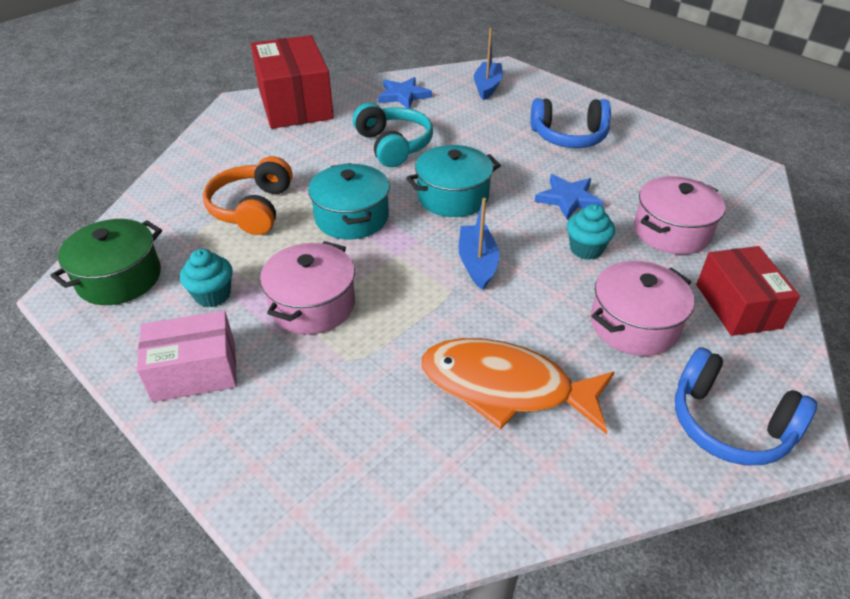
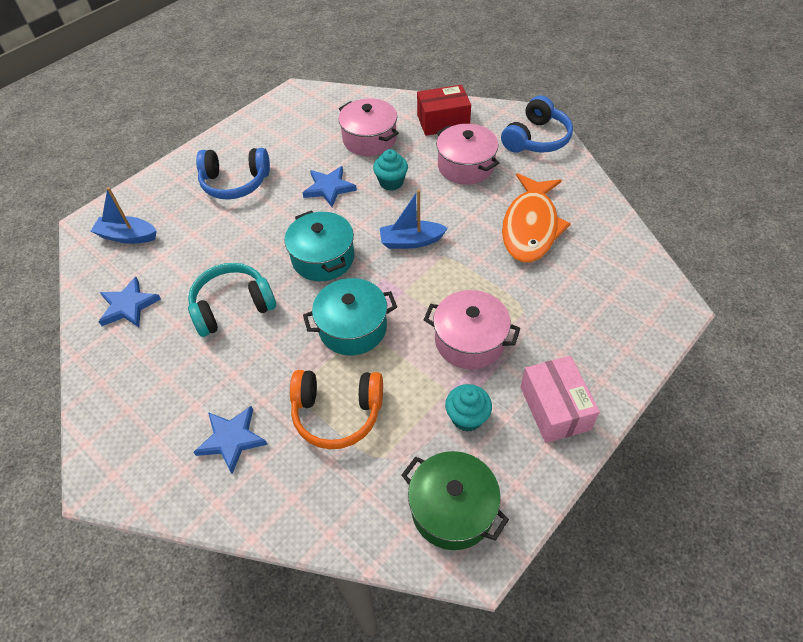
camera: 90 degrees left, 10 degrees up
red box [251,35,334,129] -> none
blue headphones [531,98,611,148] -> blue headphones turned 90 degrees clockwise [196,148,270,200]
none -> blue star [194,406,268,474]

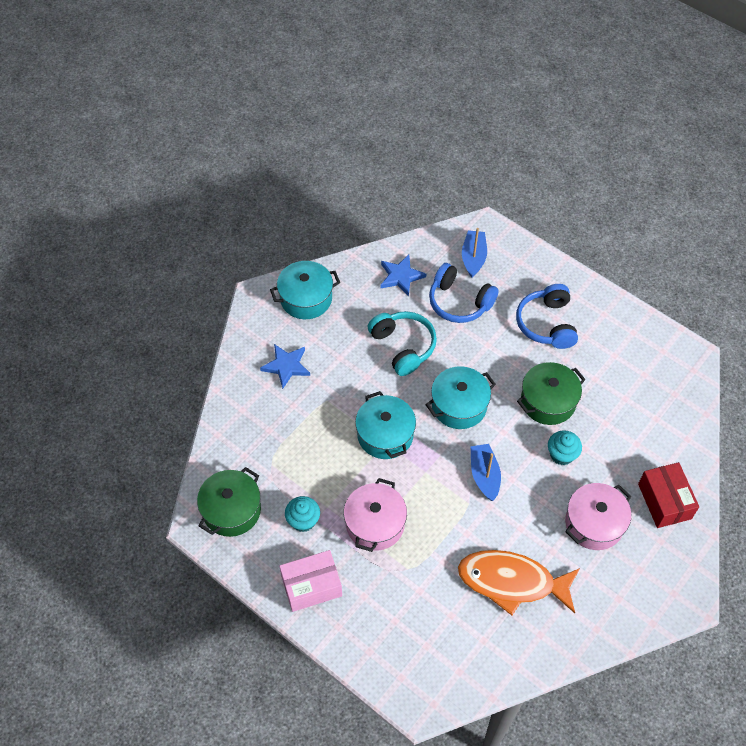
camera: 85 degrees right, 5 degrees up
orange headphones [290,370,383,449] -> none
blue star [303,166,357,207] -> green pot [517,362,586,425]
pink pot [338,98,399,156] -> none
blue headphones [501,95,573,153] -> blue headphones moved to [429,263,499,323]
none -> turquoise pot [270,261,340,319]

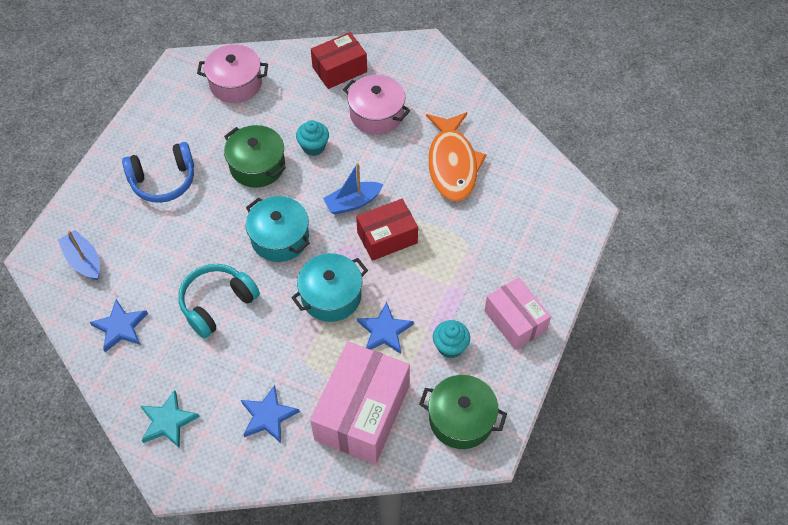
camera: 105 degrees left, 0 degrees up
turquoise pot [270,261,340,319] -> turquoise star [141,390,200,448]
pink pot [344,478,407,552] -> pink pot moved to [197,44,268,103]
blue headphones [429,263,499,323] -> none
blue boat [462,228,487,278] -> blue boat turned 60 degrees clockwise [58,230,100,280]
none -> pink box [310,342,410,464]
none -> red box [356,199,418,261]
none -> blue star [357,302,414,354]

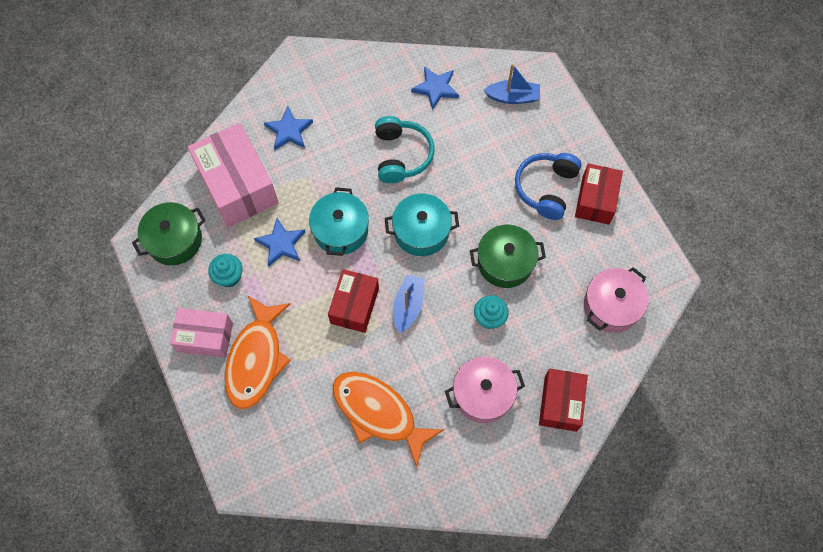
camera: 130 degrees right, 10 degrees up
turquoise star [141,390,200,448] -> none
none -> orange fish [225,296,291,409]
none -> red box [575,163,623,225]

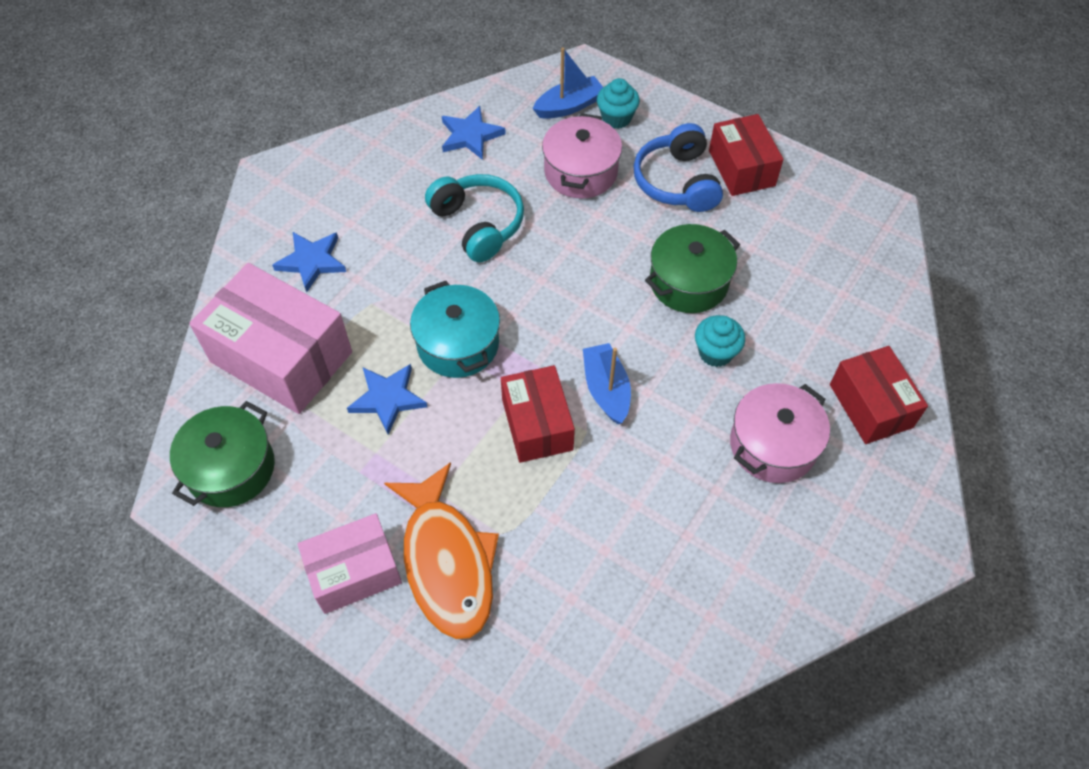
camera: 30 degrees left, 10 degrees down
turquoise cupcake [208,254,243,287] -> turquoise cupcake moved to [597,78,640,129]
orange fish [333,372,444,468] -> none
turquoise pot [385,194,459,256] -> none
pink pot [584,267,649,333] -> pink pot moved to [542,113,622,199]

